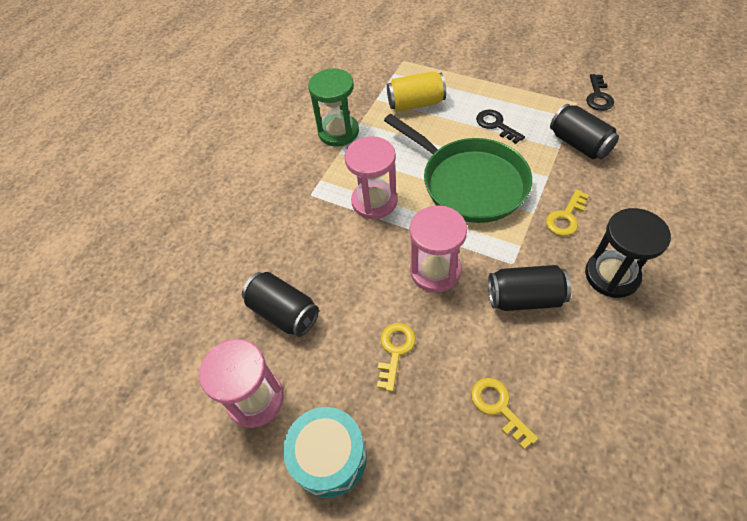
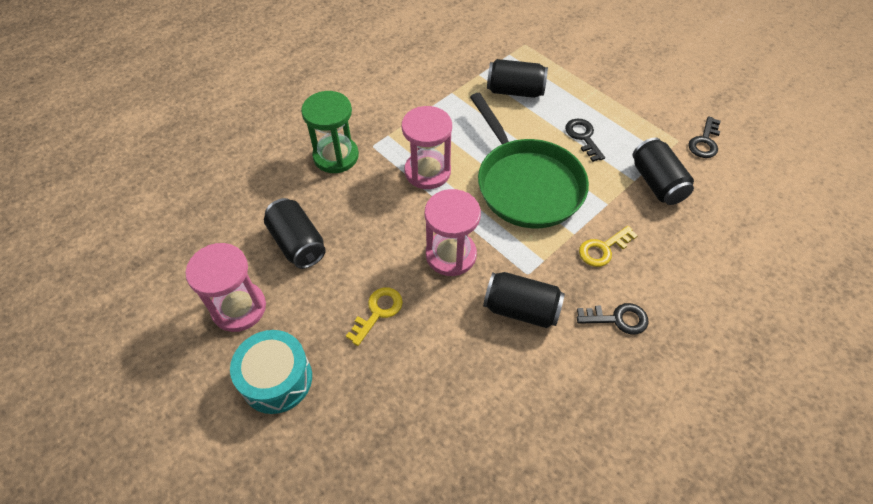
camera: 15 degrees right, 0 degrees up
green hourglass [308,68,359,146] -> green hourglass moved to [301,91,359,173]
yellow can [387,71,446,112] -> black can [487,59,548,98]
yellow key [471,378,538,449] -> none
black hourglass [585,208,671,298] -> black key [577,303,648,335]

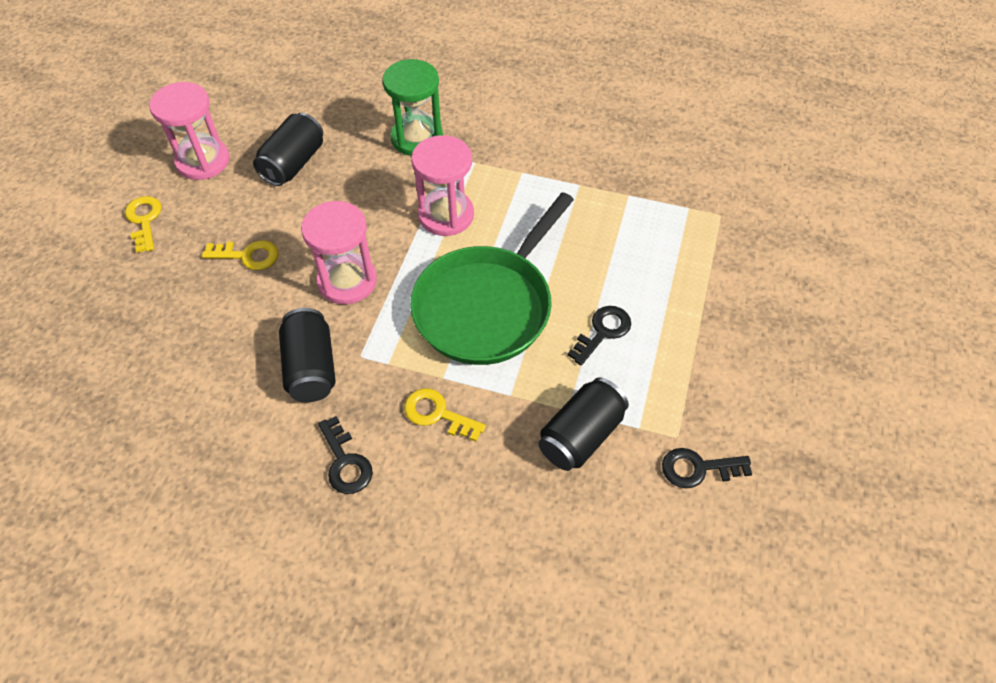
camera: 60 degrees right, 0 degrees up
turquoise drum [230,330,312,414] -> yellow key [125,196,162,253]
black can [487,59,548,98] -> none

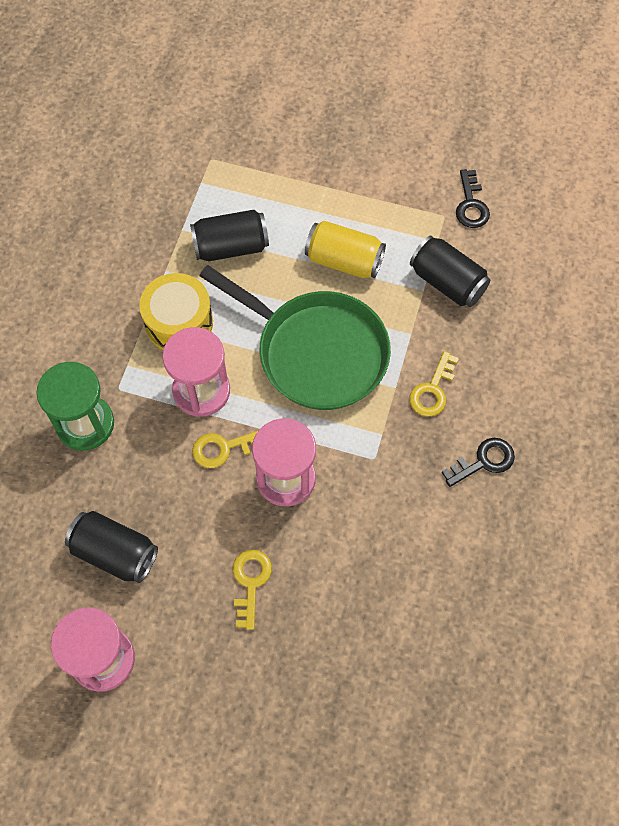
camera: 90 degrees left, 10 degrees up
yellow key [125,196,162,253] -> yellow key moved to [192,430,259,468]
black can [279,308,336,402] -> black can moved to [190,210,269,261]
black key [567,306,631,366] -> yellow can [305,221,386,278]
none -> yellow drum [139,273,213,350]

